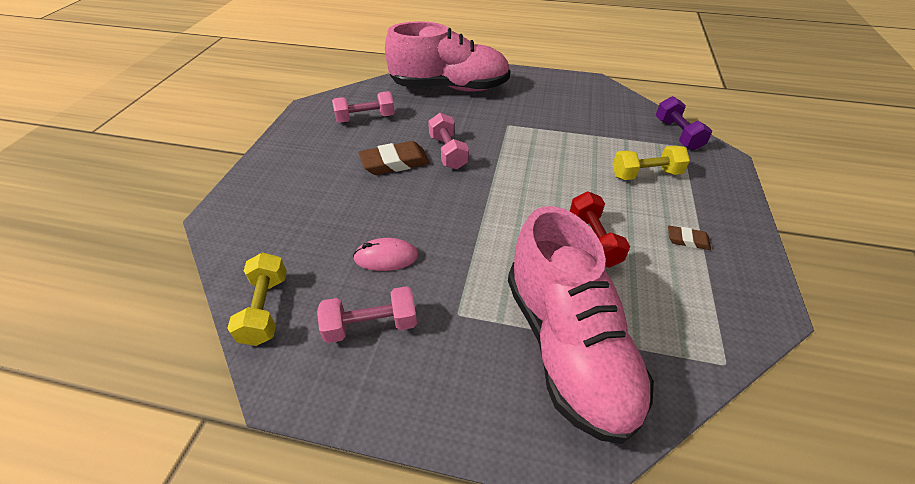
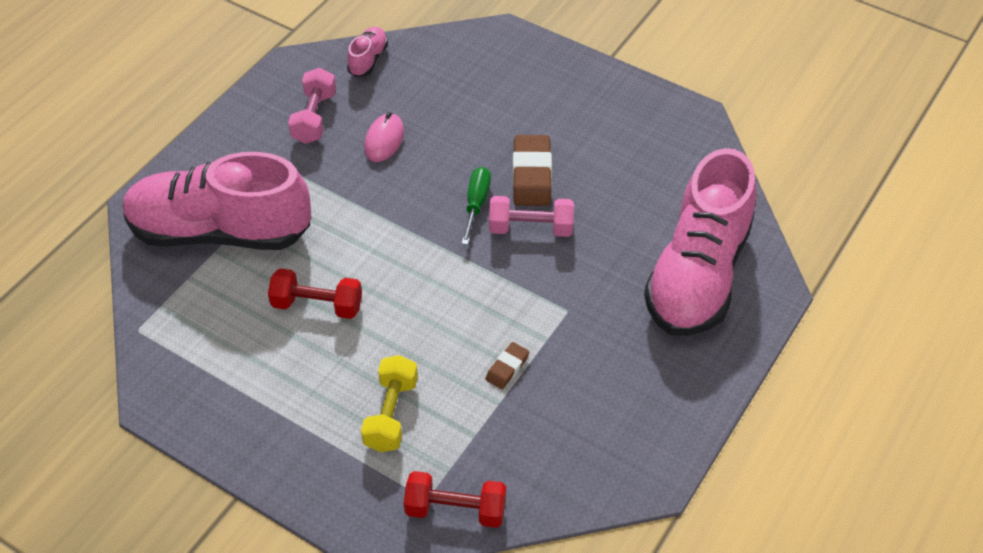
camera: 110 degrees right, 5 degrees up
yellow dumbbell [227,252,287,346] -> pink shoe [347,27,388,77]
pink dumbbell [332,91,395,123] -> none
purple dumbbell [656,96,712,150] -> red dumbbell [404,471,506,528]
brown eraser [668,226,711,250] -> brown eraser moved to [485,342,529,389]
none -> green screwdriver [462,167,491,245]

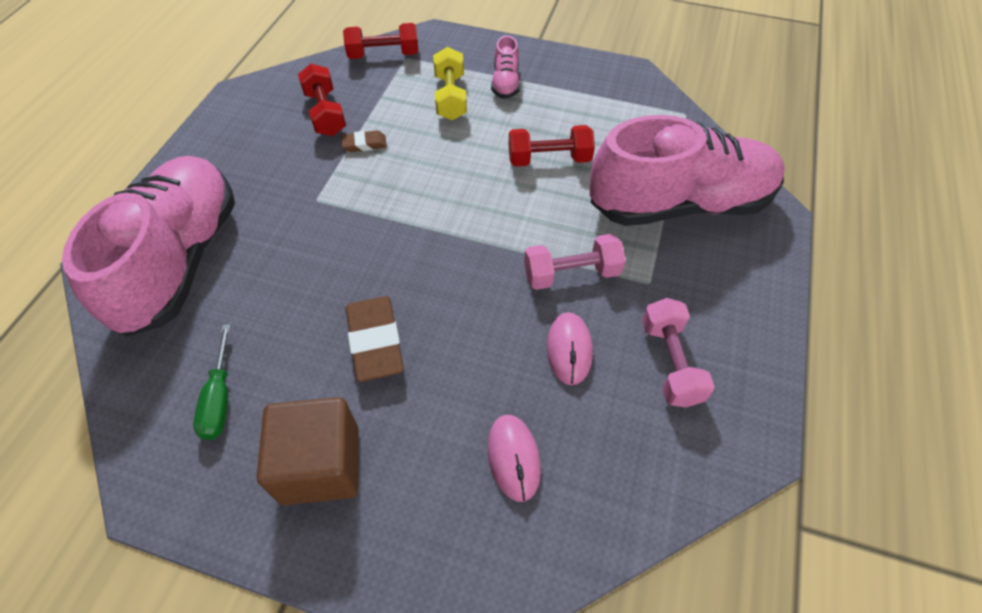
camera: 165 degrees right, 5 degrees up
pink shoe [347,27,388,77] -> pink shoe moved to [491,35,520,99]
green screwdriver [462,167,491,245] -> green screwdriver moved to [193,324,231,440]
brown eraser [485,342,529,389] -> brown eraser turned 60 degrees clockwise [341,130,387,152]
pink dumbbell [489,196,574,237] -> pink dumbbell moved to [524,234,626,290]
none -> brown cube [257,397,359,505]
none -> red dumbbell [298,64,346,136]
none -> pink mouse [488,415,541,502]

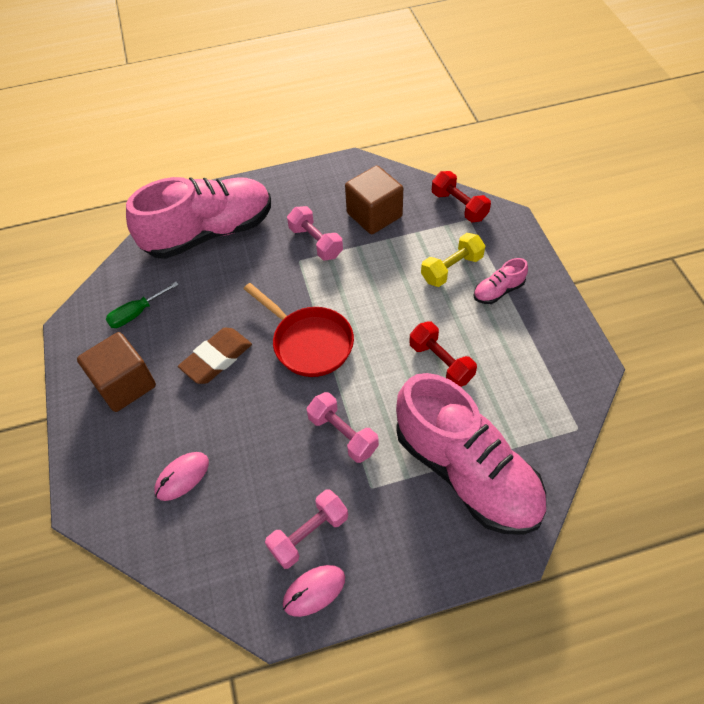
camera: 60 degrees right, 0 degrees up
red dumbbell [298,64,346,136] -> brown cube [345,165,403,234]
brown eraser [341,130,387,152] -> none
pink mouse [547,312,593,385] -> pink mouse moved to [283,565,345,617]
none -> red pan [244,283,354,377]
none -> pink dumbbell [287,206,343,260]

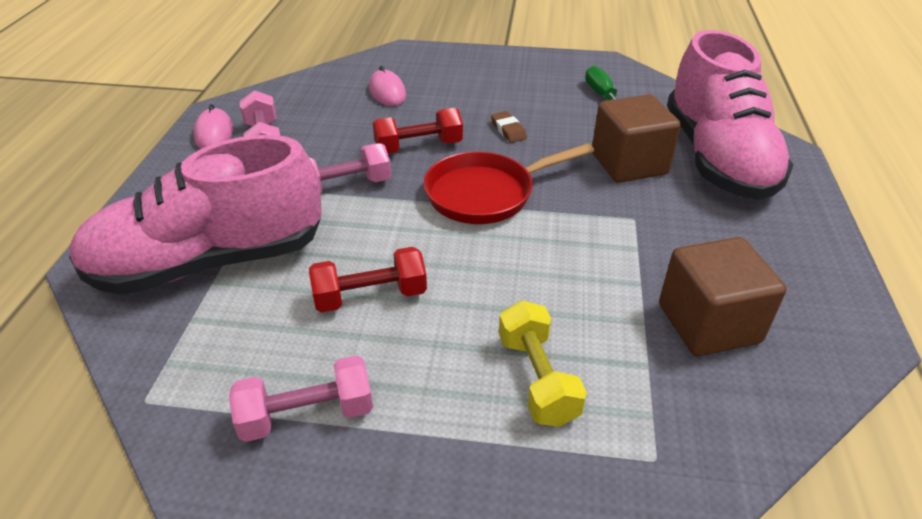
camera: 110 degrees right, 15 degrees down
brown cube [77,332,156,412] -> brown cube moved to [592,94,681,183]
brown eraser [178,328,252,384] -> brown eraser [491,111,527,143], size x0.53
pink dumbbell [287,206,343,260] -> pink dumbbell moved to [229,355,373,442]
red dumbbell [432,171,491,222] -> red dumbbell moved to [373,108,463,153]
pink shoe [473,258,528,304] -> none

